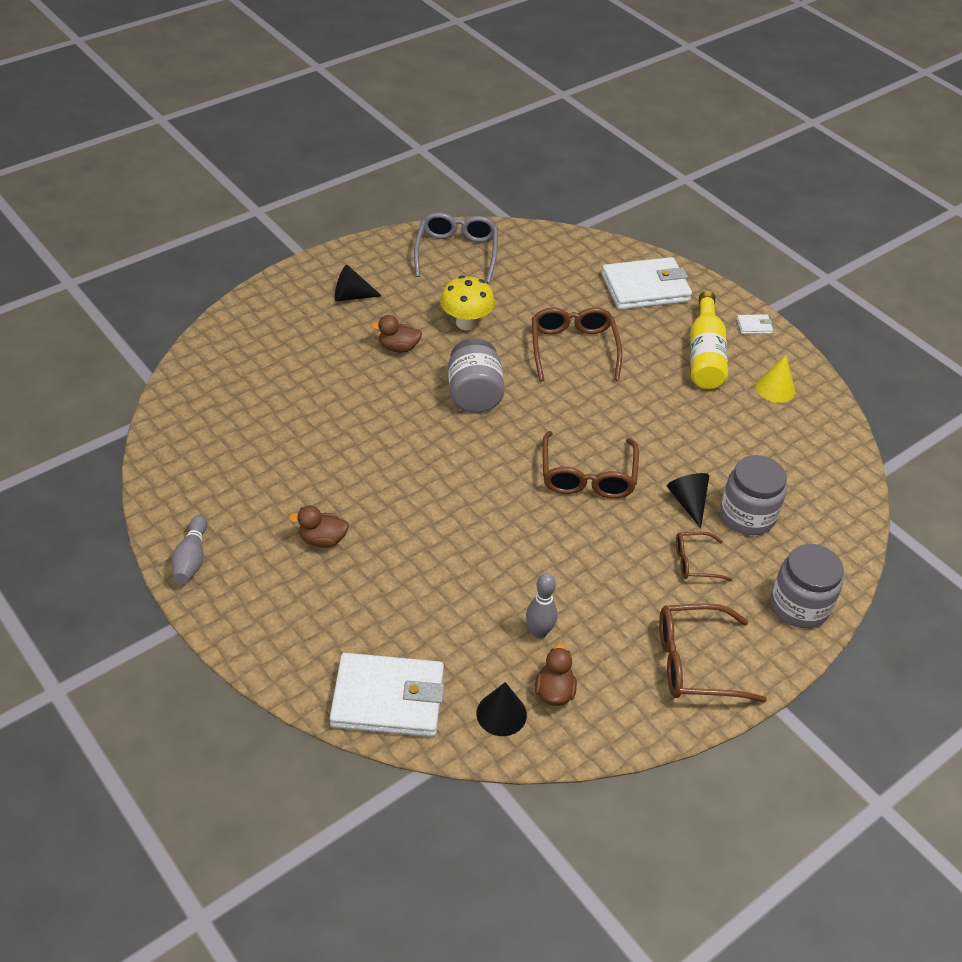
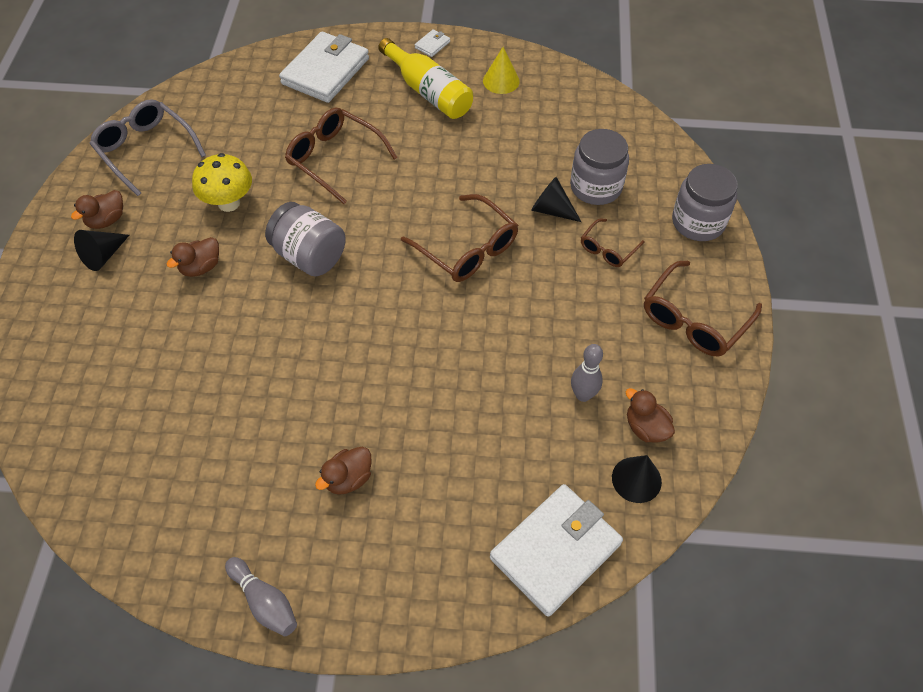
camera: 45 degrees left, 10 degrees up
none -> brown duck [71,190,123,229]

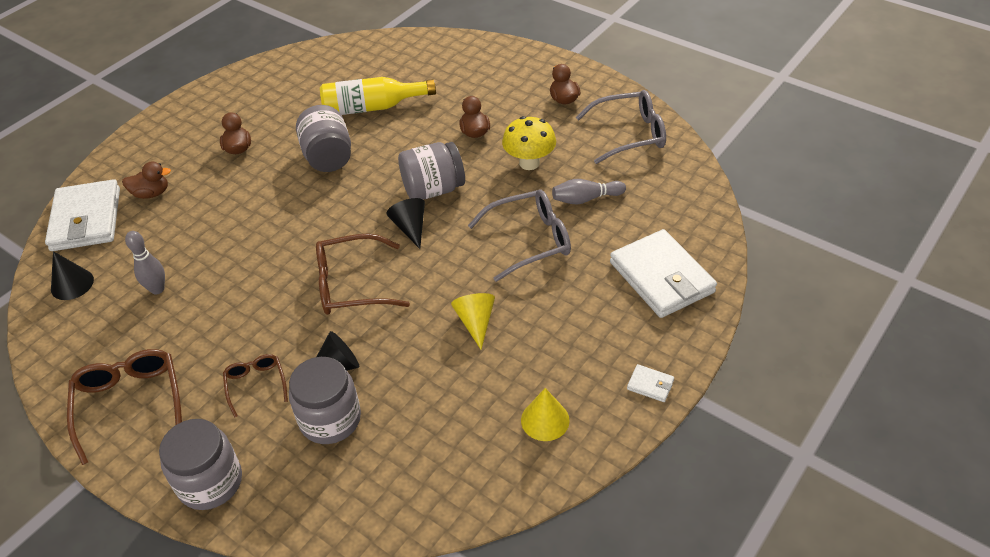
camera: 125 degrees right, 10 degrees down
black cone [74,230,129,271] -> black cone moved to [386,198,425,249]
grey bowling pin [225,557,297,636] -> grey bowling pin moved to [552,179,626,205]
brown glasses [285,107,398,204] -> grey glasses [468,190,571,282]
yellow bottle [378,38,473,119] -> yellow bottle moved to [320,77,436,115]
white wallet [415,29,450,57] -> white wallet turned 45 degrees counterclockwise [627,364,674,402]
brown duck [626,388,675,443] -> brown duck moved to [122,162,171,199]
none -> grey jar [296,105,351,172]
none -> yellow cone [451,293,495,349]

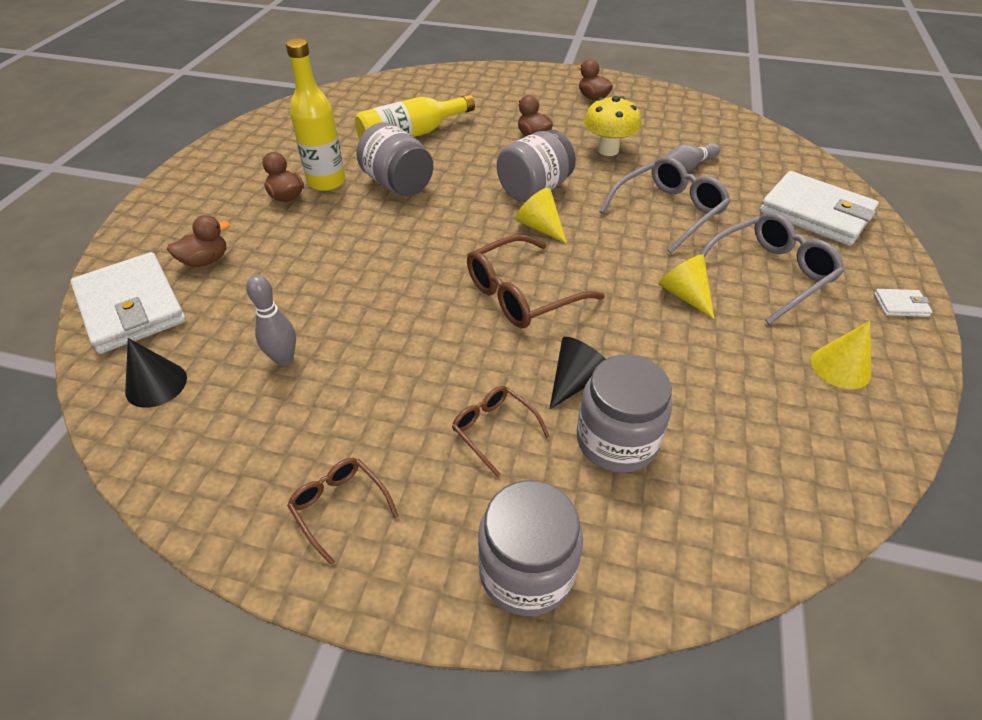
camera: 25 degrees left, 0 degrees up
brown glasses [67,349,182,465] -> brown glasses [287,458,399,565], size x0.56
black cone [386,198,425,249] -> yellow cone [515,188,567,244]
grey glasses [576,90,666,164] -> grey glasses moved to [699,212,844,325]
none -> yellow bottle [286,39,345,191]

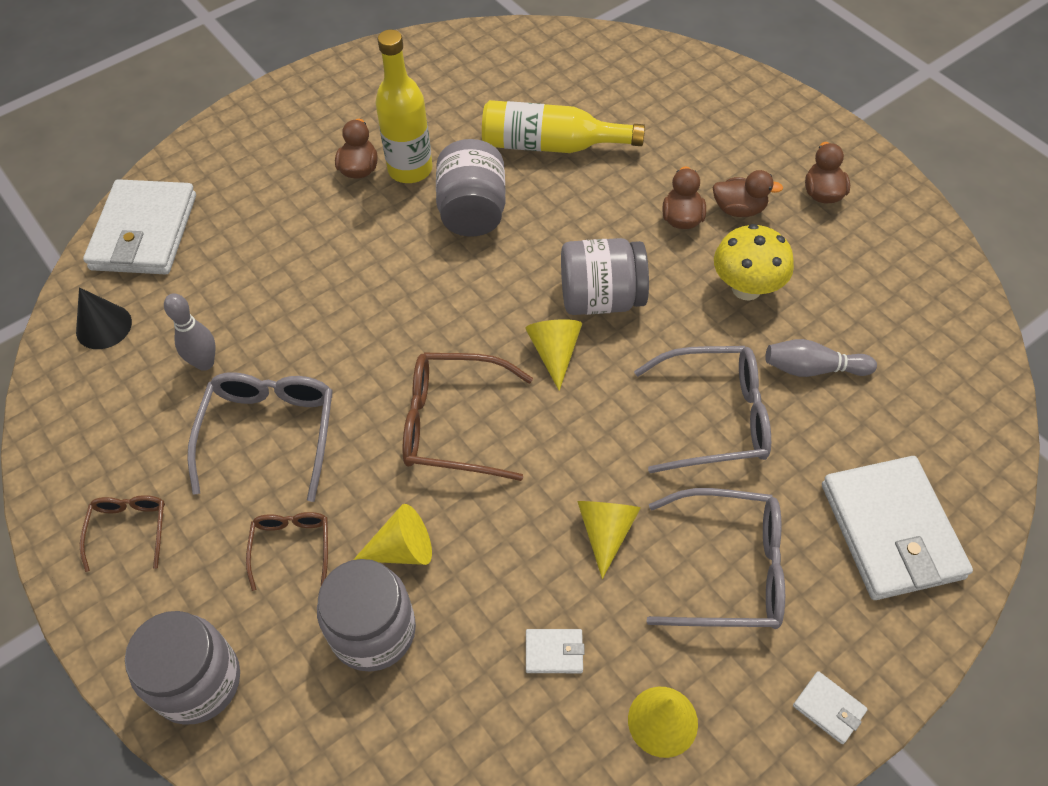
camera: 40 degrees right, 10 degrees up
brown duck [167,215,230,267] -> brown duck moved to [713,170,783,217]
black cone [549,337,606,410] -> yellow cone [353,504,432,565]
none -> grey glasses [187,372,333,502]
none -> white wallet [526,629,585,673]

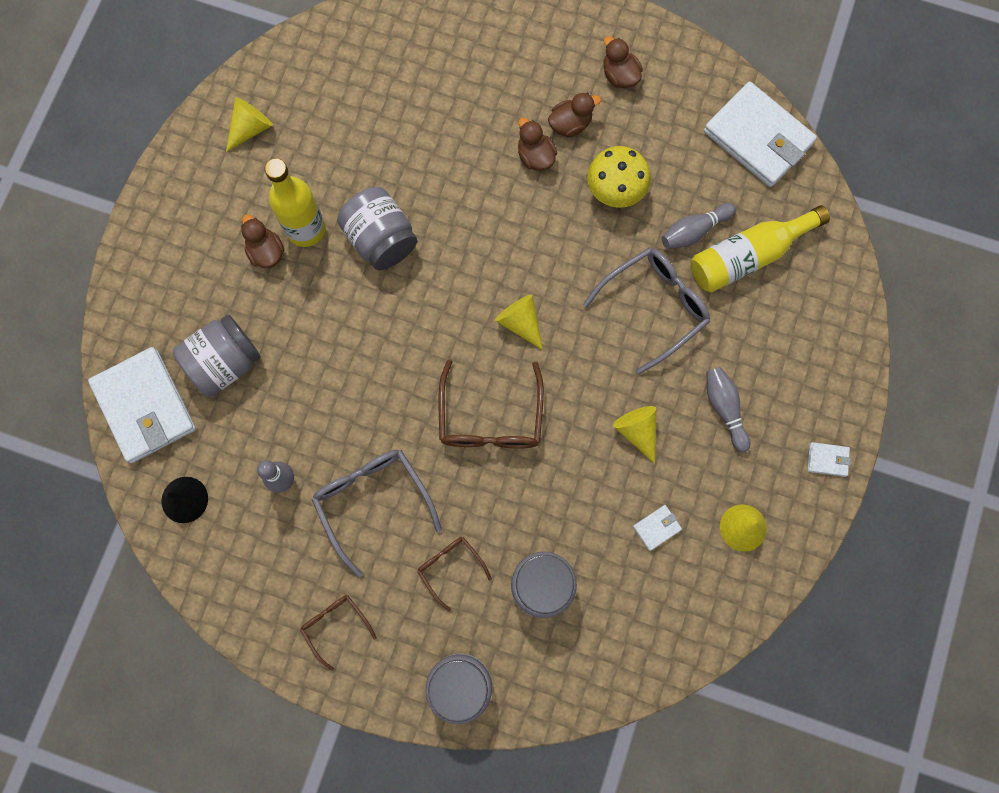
camera: 35 degrees left, 20 degrees up
yellow cone [353,504,432,565] -> yellow cone moved to [226,98,273,152]
brown glasses [402,352,533,481] -> brown glasses turned 60 degrees counterclockwise [438,359,544,449]
yellow bottle [482,100,645,153] -> yellow bottle moved to [691,205,830,293]
grey jar [561,238,649,315] -> grey jar moved to [173,314,261,397]
grey glasses [646,488,785,629] -> grey bowling pin [706,367,750,452]
white wallet [822,456,973,600] -> white wallet moved to [704,82,817,187]

